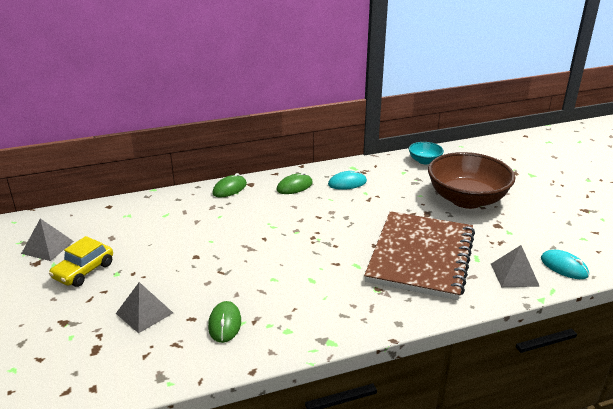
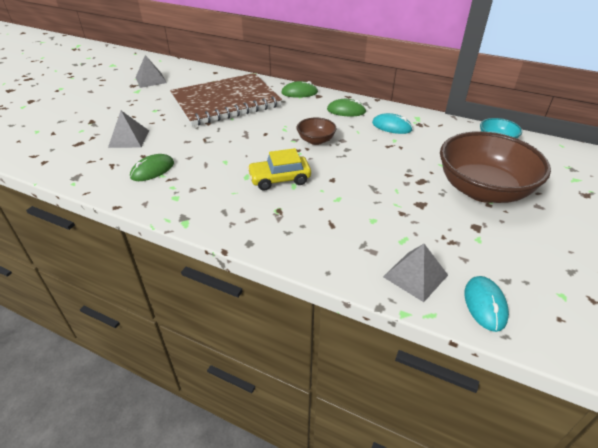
camera: 45 degrees right, 10 degrees up
yellow car [49,236,113,287] -> yellow car moved to [247,148,311,190]
brown notebook [364,211,475,300] -> brown notebook moved to [170,73,282,126]
none -> brown bowl [297,118,337,145]

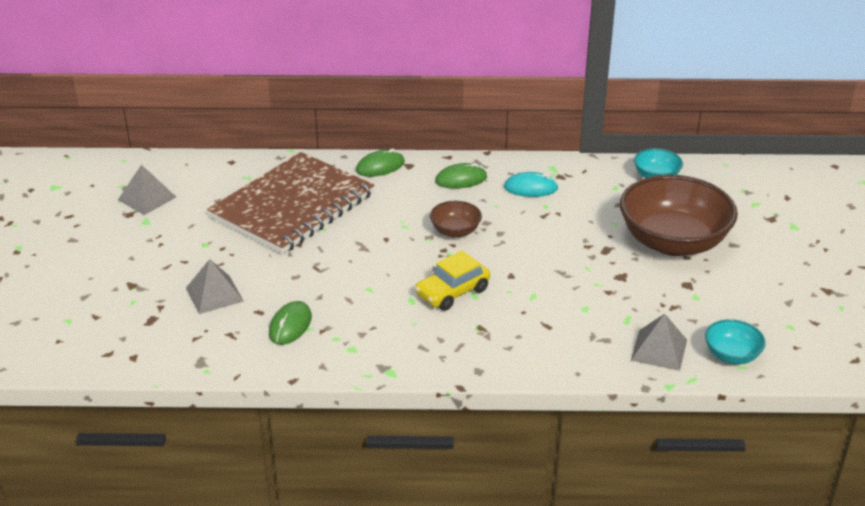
camera: 25 degrees left, 5 degrees down
turquoise mouse [465,276,509,332] -> turquoise bowl [705,319,766,364]

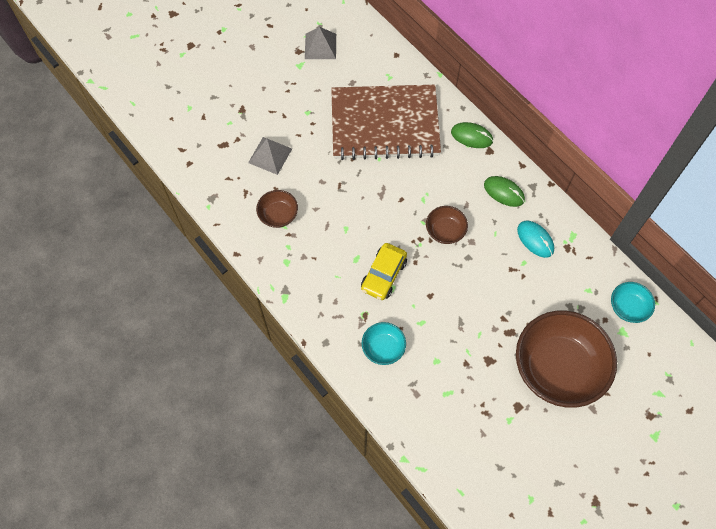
camera: 50 degrees right, 30 degrees up
green mouse [269,301,312,345] -> brown bowl [256,190,298,228]
yellow car [415,251,490,311] -> yellow car turned 75 degrees counterclockwise [361,243,407,300]
grey pyramid [631,314,687,371] -> none
turquoise bowl [705,319,766,364] -> turquoise bowl moved to [361,322,406,365]

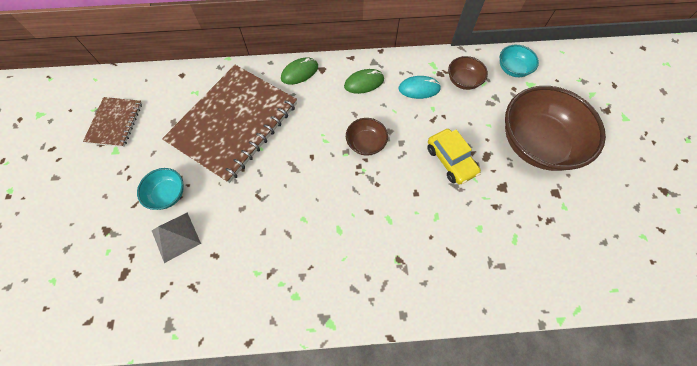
camera: 55 degrees left, 0 degrees up
brown bowl [256,190,298,228] -> brown bowl moved to [448,56,488,90]
grey pyramid [305,27,336,59] -> brown notebook [83,97,142,147]
yellow car [361,243,407,300] -> yellow car moved to [427,129,481,185]
turquoise bowl [361,322,406,365] -> turquoise bowl moved to [137,168,184,210]

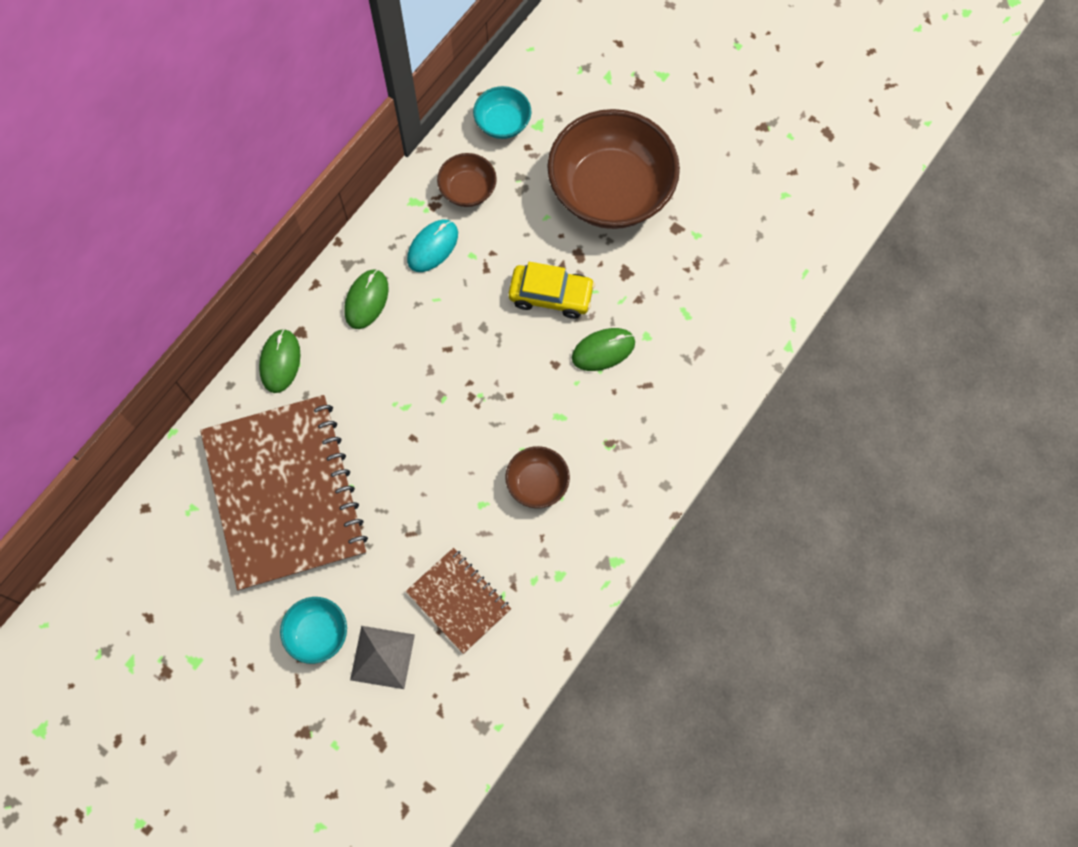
camera: 50 degrees left, 5 degrees up
brown notebook [83,97,142,147] -> brown notebook moved to [406,548,511,654]
brown bowl [346,118,388,156] -> brown bowl moved to [505,446,570,508]
none -> green mouse [572,328,635,371]

